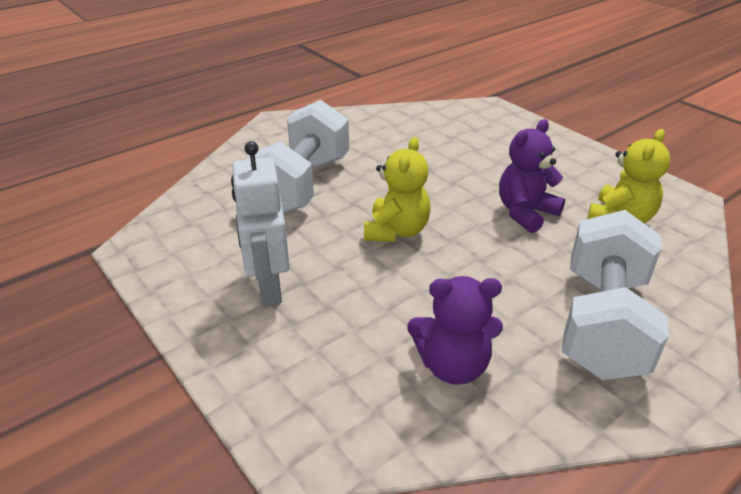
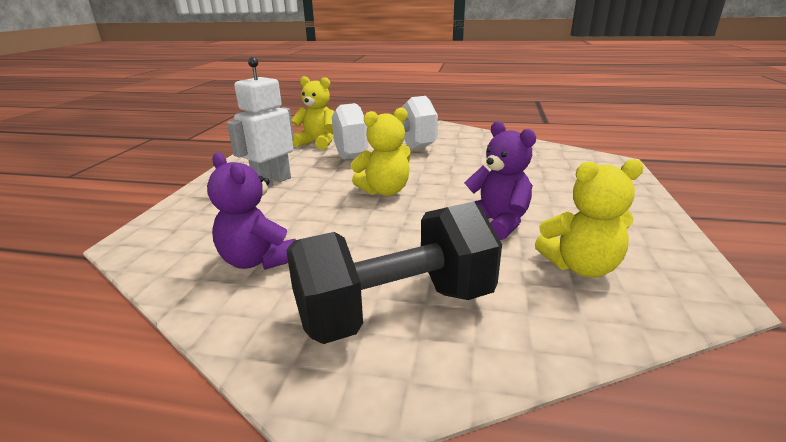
camera: 50 degrees right, 10 degrees down
purple teddy bear [499,119,566,233] -> purple teddy bear turned 45 degrees clockwise [464,121,536,240]
white dumbbell [562,210,669,380] -> black dumbbell [286,202,502,344]
none -> yellow teddy bear [292,76,334,150]

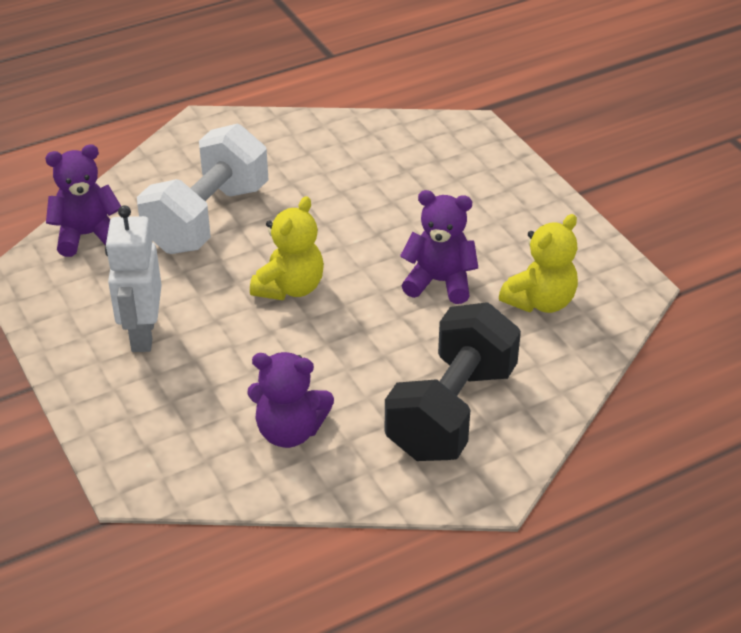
camera: 40 degrees left, 15 degrees up
yellow teddy bear [292,76,334,150] -> purple teddy bear [45,144,121,257]

